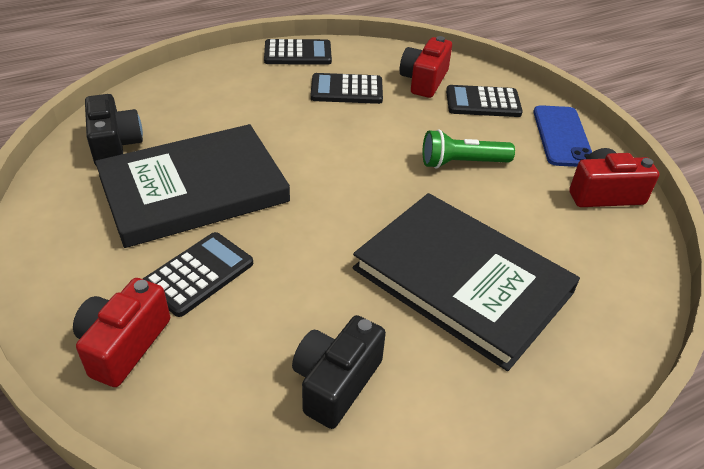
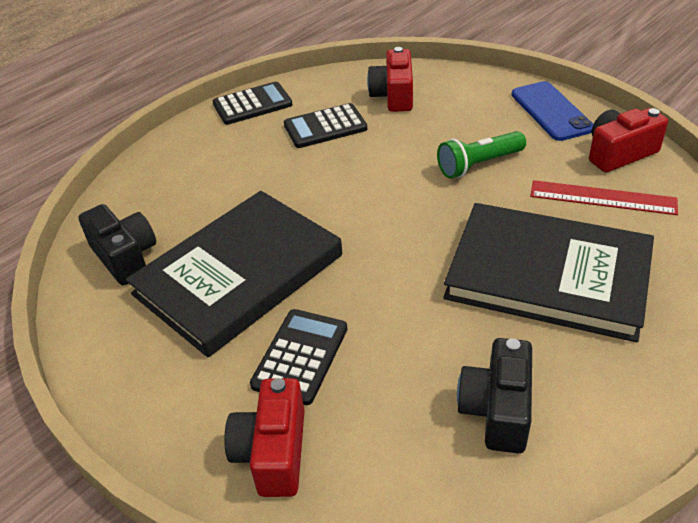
camera: 15 degrees left, 0 degrees up
black calculator [446,85,523,117] -> none
none -> red ruler [530,180,678,215]

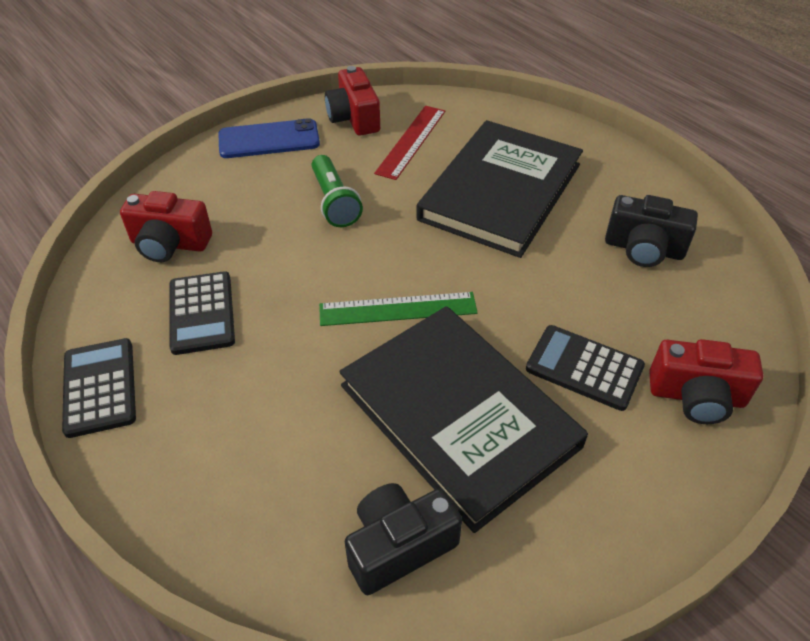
camera: 85 degrees left, 5 degrees up
none -> green ruler [319,292,478,326]

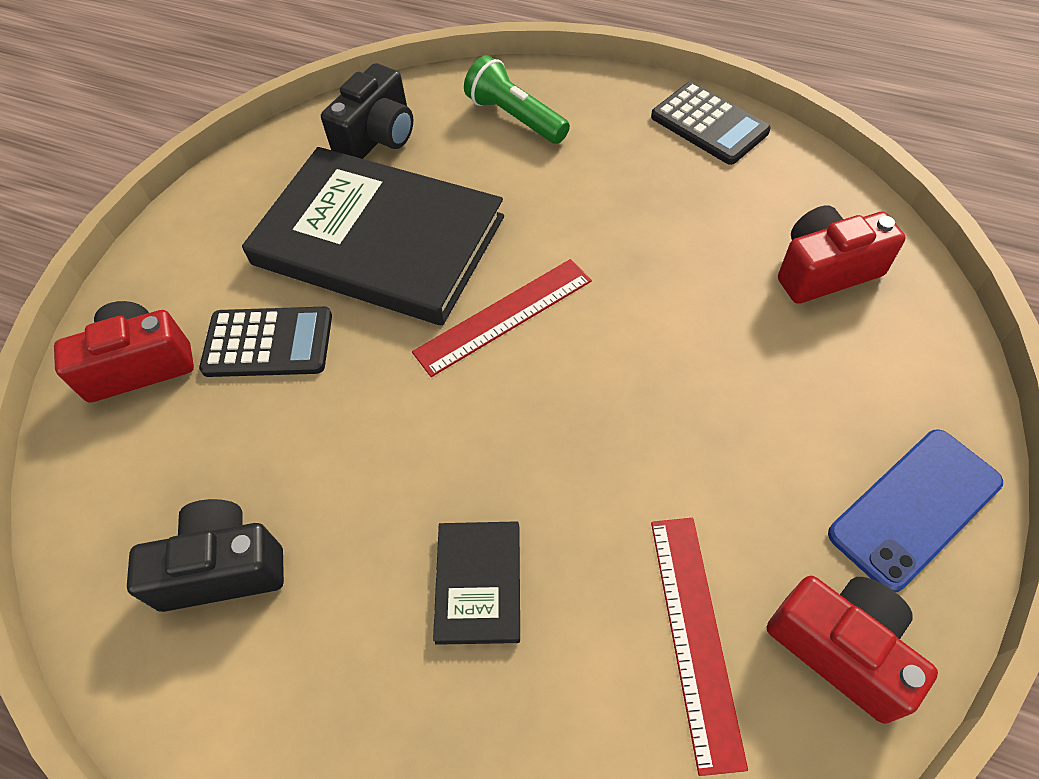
camera: 155 degrees right, 10 degrees up
black calculator [169,271,235,355] -> none
green flashlight [312,155,363,227] -> green flashlight moved to [464,55,570,144]
green ruler [319,292,478,326] -> red ruler [412,259,592,377]
black book [416,120,583,258] -> black book [433,521,520,645], size x0.43

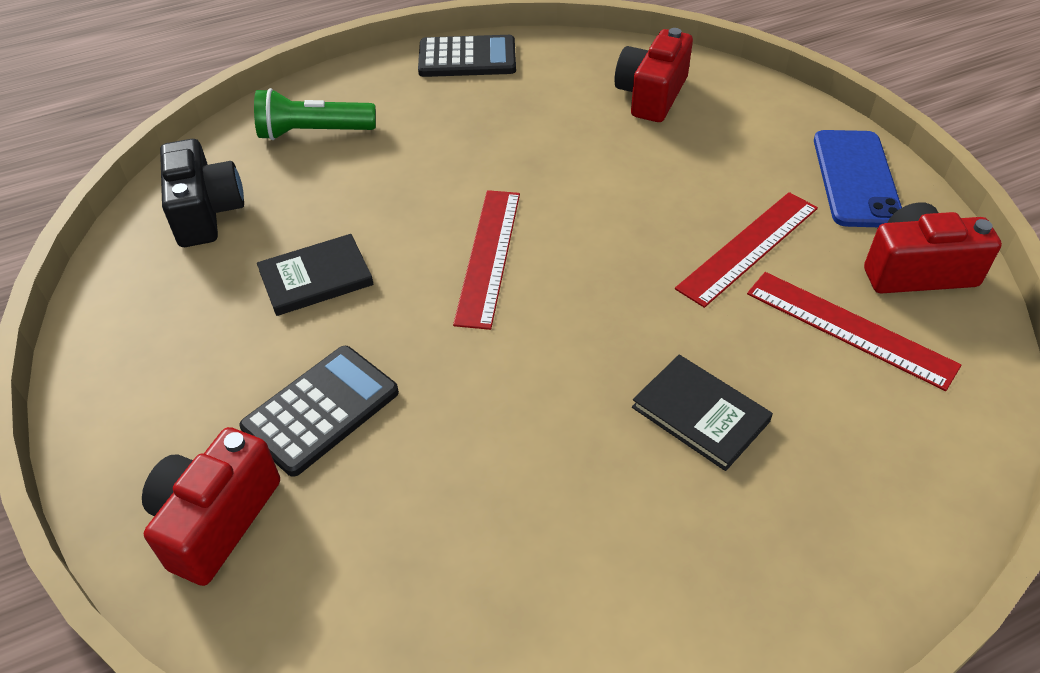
camera: 50 degrees left, 10 degrees down
black camera [127,499,284,612] -> none
black book [242,147,504,326] -> black book [257,234,373,316], size x0.43
none -> red ruler [675,192,818,308]

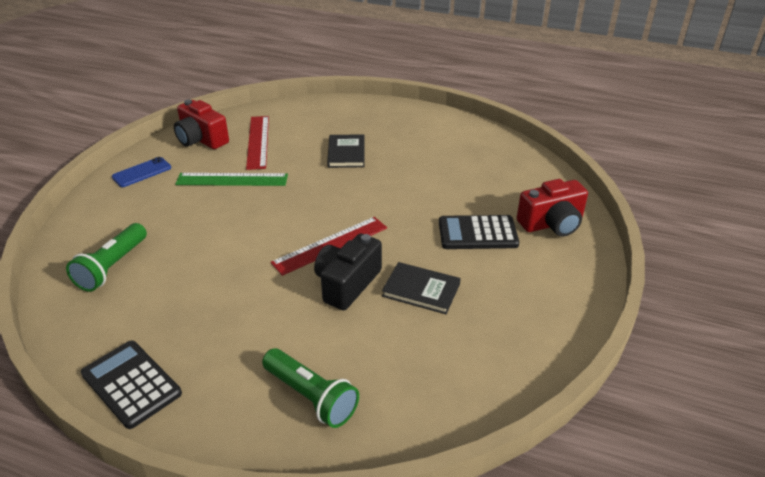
camera: 135 degrees left, 10 degrees down
black camera [160,139,244,247] -> black camera moved to [314,234,382,311]
red camera [615,28,693,122] -> green flashlight [66,223,147,292]
red ruler [675,192,818,308] -> green ruler [175,173,288,186]
blue phone [814,130,902,227] -> blue phone [112,157,171,187], size x0.64

